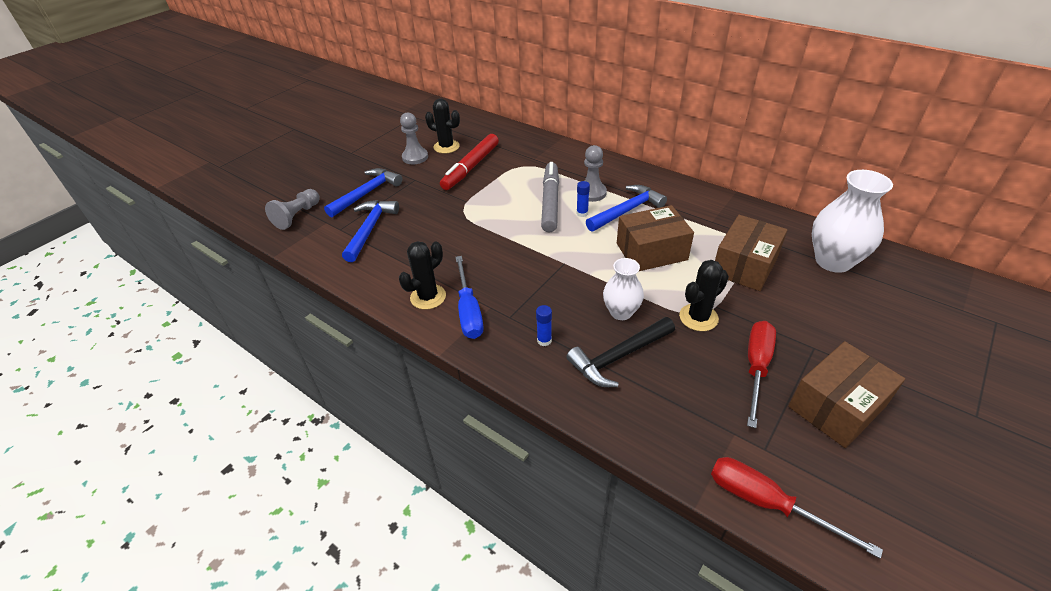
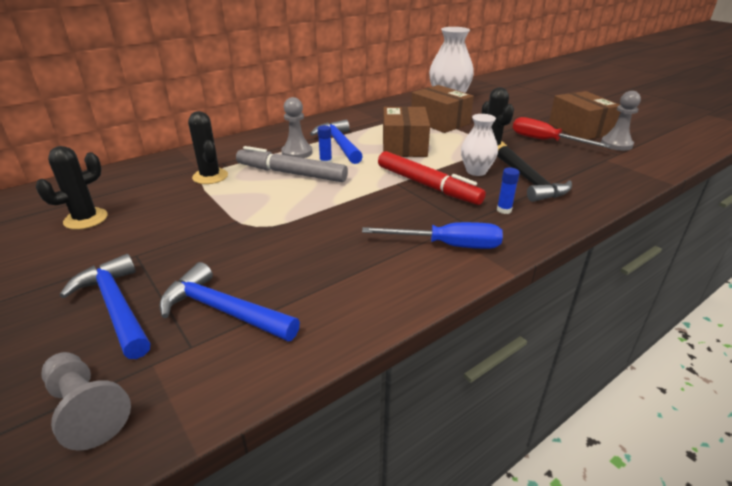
camera: 75 degrees left, 10 degrees down
black cactus [399,241,446,310] -> black cactus moved to [188,111,228,184]
grey pawn [400,113,428,164] -> grey pawn moved to [601,91,641,151]
red marker [440,134,499,190] -> red marker moved to [378,151,486,205]
red screwdriver [711,457,883,559] -> none

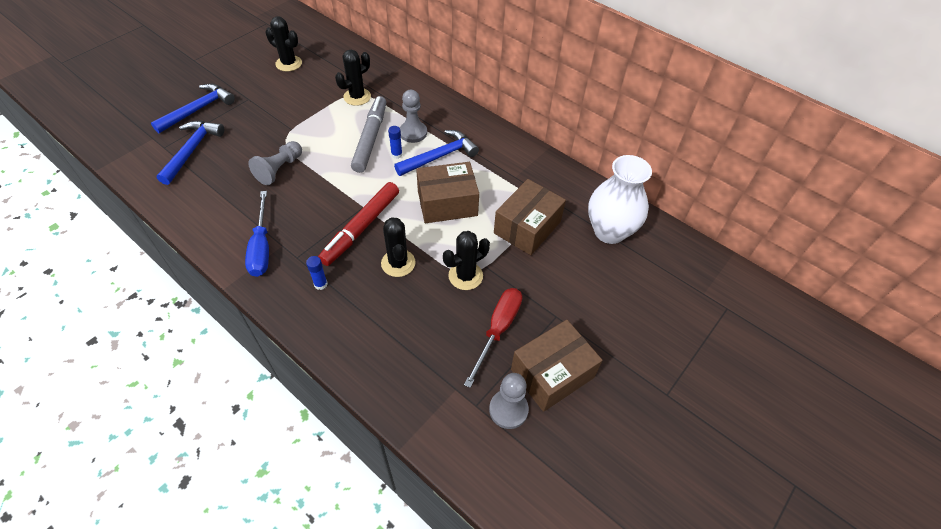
camera: 75 degrees right, 20 degrees up
grey pawn [41,352,131,451] -> grey pawn moved to [248,141,302,185]
white vase [461,114,498,176] -> black cactus [381,217,416,277]
black hammer [497,146,572,202] -> none

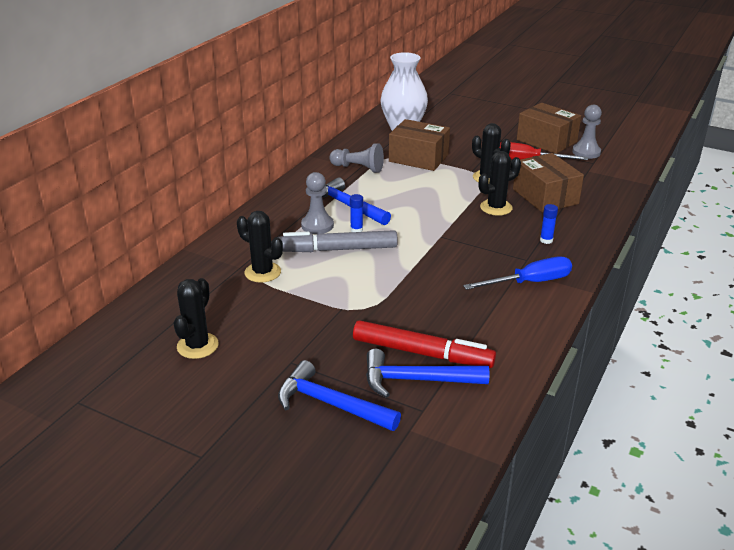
camera: 100 degrees left, 20 degrees down
grey pawn [248,141,302,185] -> grey pawn moved to [329,144,384,173]
red marker [318,182,399,266] -> red marker moved to [353,320,496,368]
brown box [416,162,479,223] -> brown box moved to [513,153,584,213]

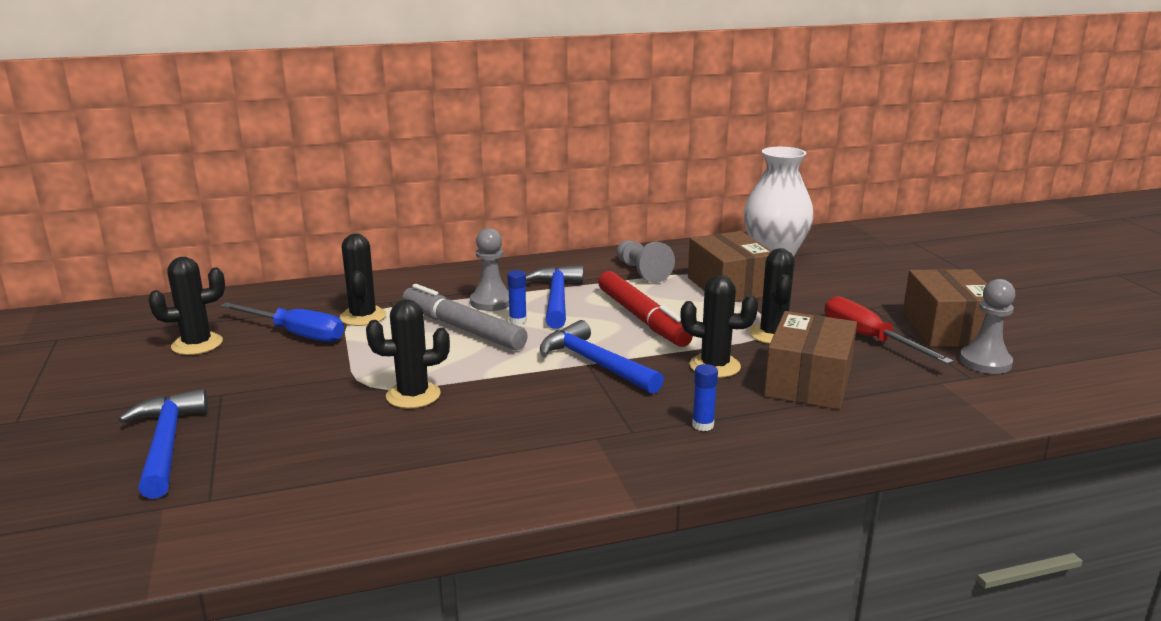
camera: 45 degrees right, 10 degrees down
red marker [353,320,496,368] -> red marker moved to [598,271,693,347]
blue hammer [366,349,489,398] -> blue hammer moved to [540,320,664,394]
blue screwdriver [463,257,572,290] -> blue screwdriver moved to [220,302,344,342]
none -> black cactus [366,299,450,409]

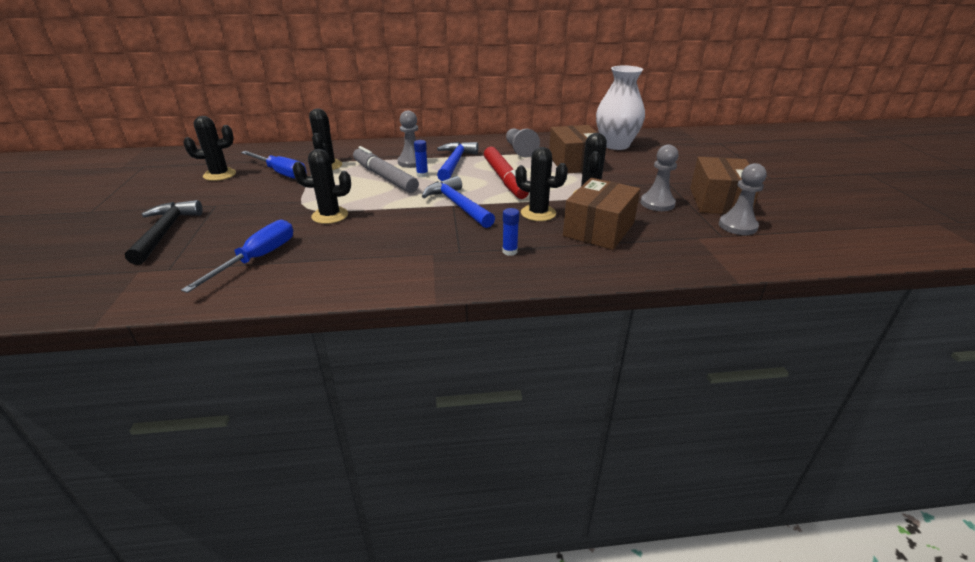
camera: 10 degrees right, 10 degrees up
blue hammer [118,389,208,499] -> black hammer [125,200,203,265]
red screwdriver [825,296,954,364] -> grey pawn [641,145,678,211]
none -> blue screwdriver [181,220,293,293]

